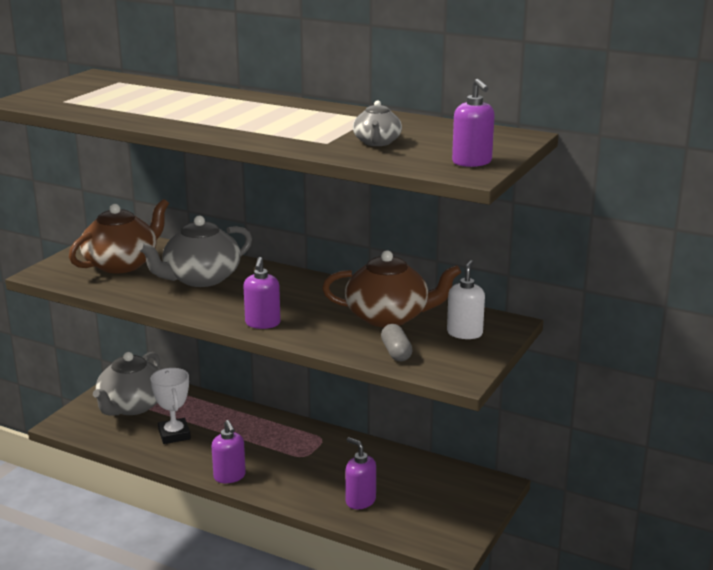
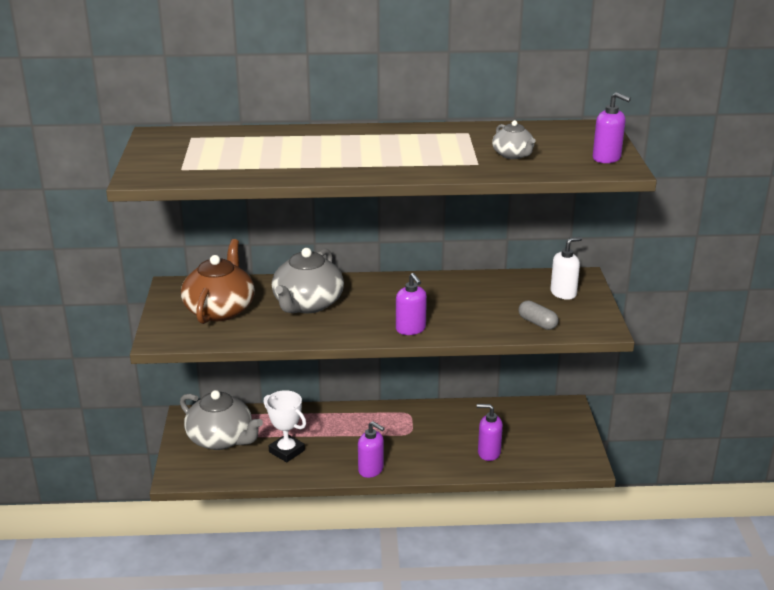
camera: 30 degrees left, 5 degrees up
grey teapot [93,352,160,416] -> grey teapot turned 45 degrees counterclockwise [180,390,263,450]
brown teapot [322,250,461,327] -> none
white soap dispenser [447,260,485,339] -> white soap dispenser turned 75 degrees clockwise [551,237,582,300]

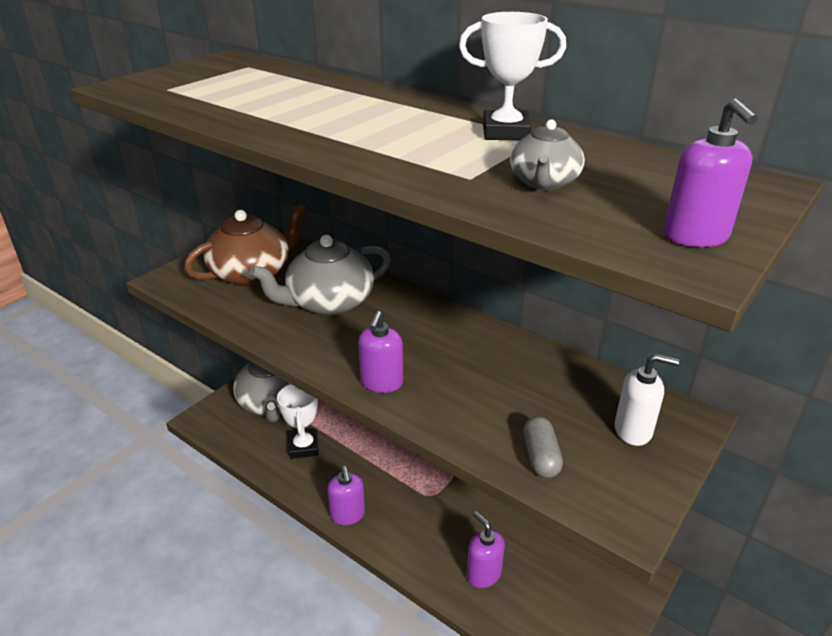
camera: 40 degrees right, 5 degrees up
none -> white trophy [459,12,566,140]

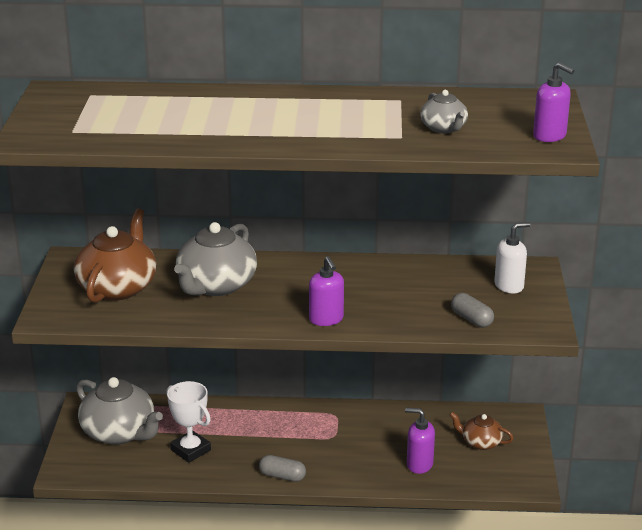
camera: 35 degrees left, 5 degrees down
purple soap dispenser [327,466,365,525] -> grey capsule [259,455,306,482]
white trophy [459,12,566,140] -> none
none -> brown teapot [450,412,514,450]

